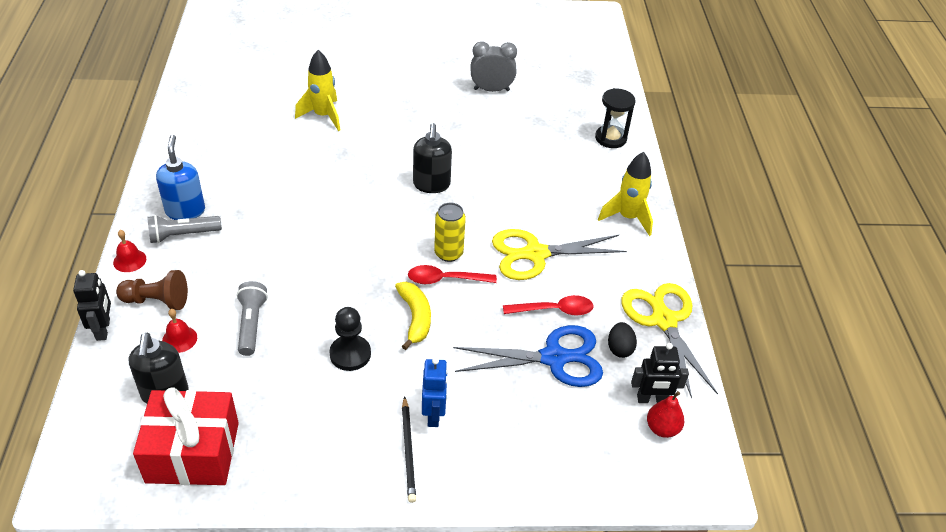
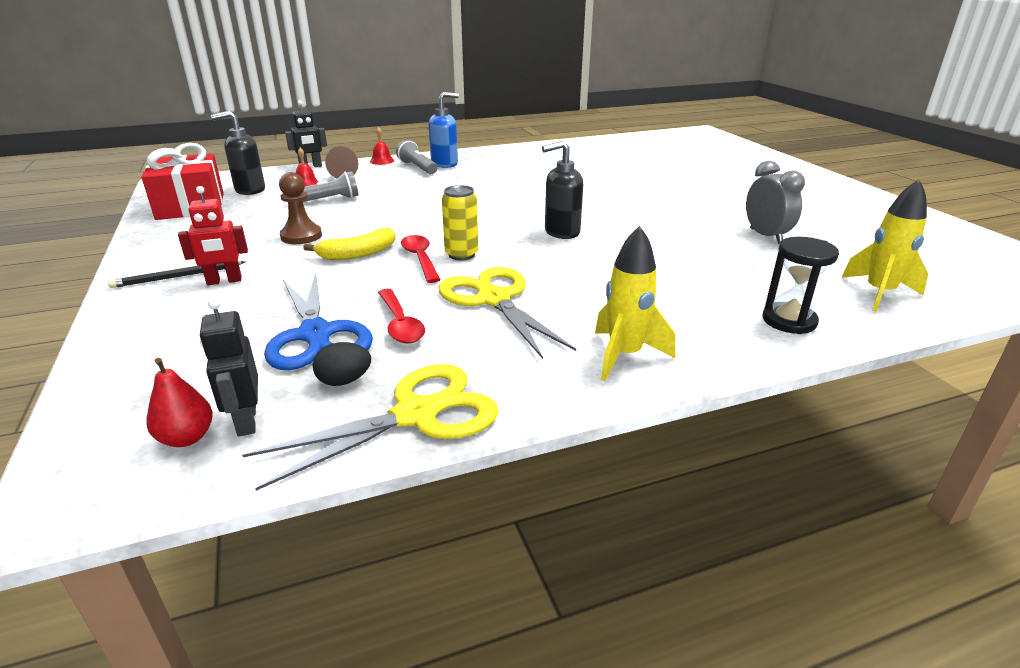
camera: 75 degrees right, 15 degrees down
yellow rocket [295,50,340,131] -> yellow rocket moved to [841,179,928,312]
black pawn [329,307,371,371] -> brown pawn [279,172,322,244]
blue robot [422,358,448,427] -> red robot [178,186,248,285]

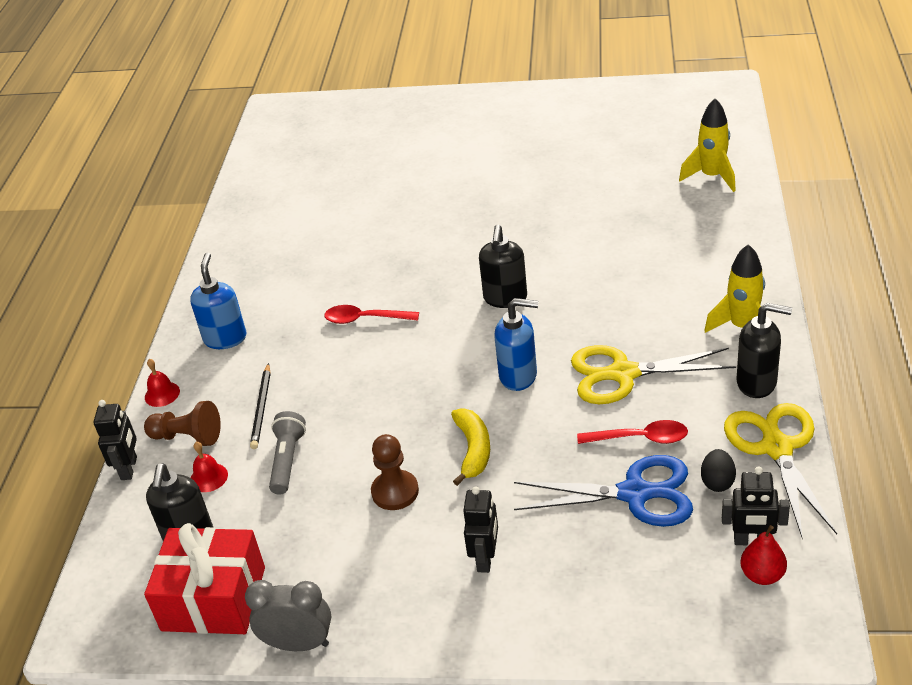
camera: 60 degrees left, 10 degrees up
black pencil [108,261,246,288] -> black pencil moved to [250,363,270,449]
red robot [178,186,248,285] -> black robot [463,487,498,573]
grey flashlight [396,140,437,174] -> none
red spoon [401,235,441,283] -> red spoon moved to [324,305,419,324]
yellow can [442,185,478,260] -> blue soap dispenser [495,298,538,391]
grey clock [746,161,805,244] -> grey clock moved to [245,580,331,651]
black hourglass [762,237,839,334] -> none
none -> black soap dispenser [737,303,792,398]

